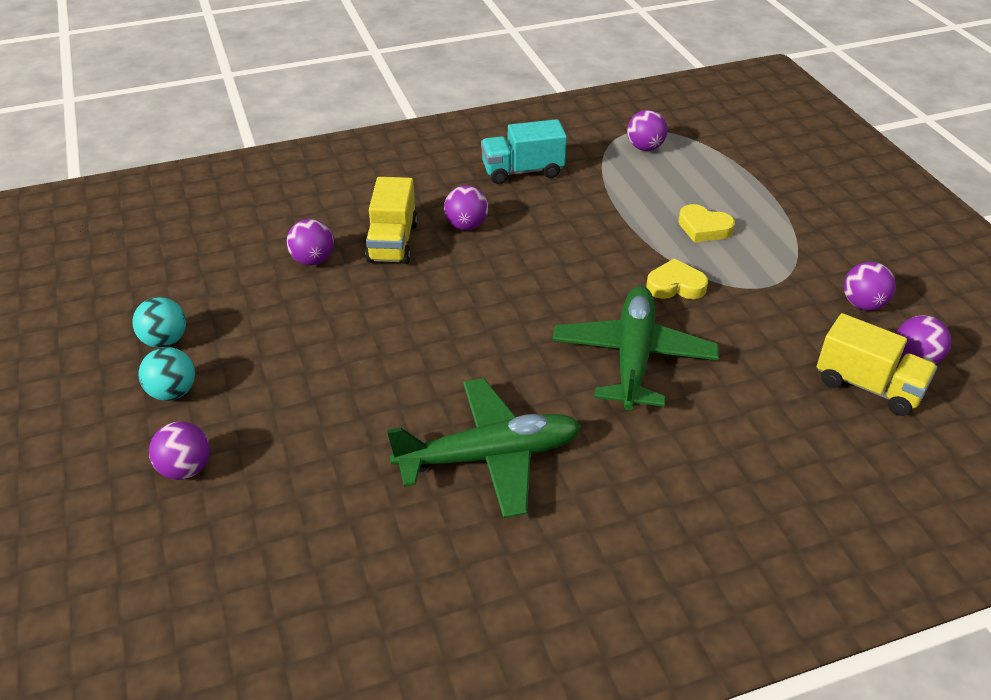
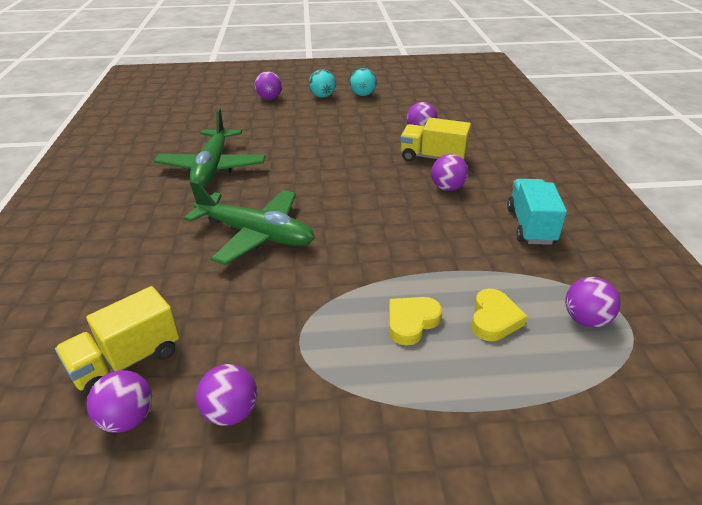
camera: 105 degrees right, 5 degrees down
yellow heart [646,258,708,299] -> yellow heart moved to [472,289,527,341]

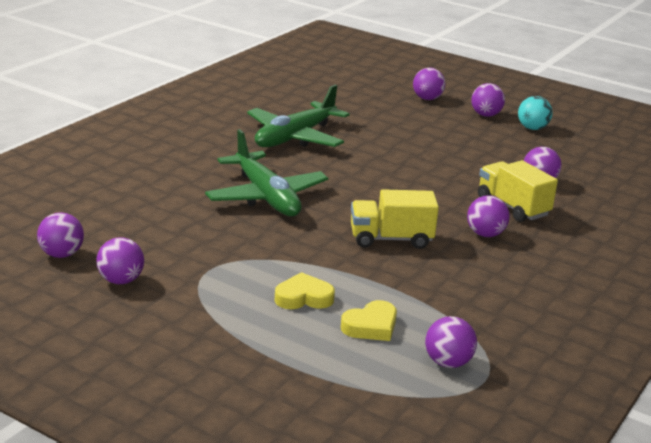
camera: 35 degrees right, 10 degrees down
yellow truck [55,286,180,396] -> yellow truck moved to [351,189,439,249]
turquoise ball [309,69,336,98] -> purple ball [471,83,505,117]
turquoise truck [507,179,567,245] -> none

